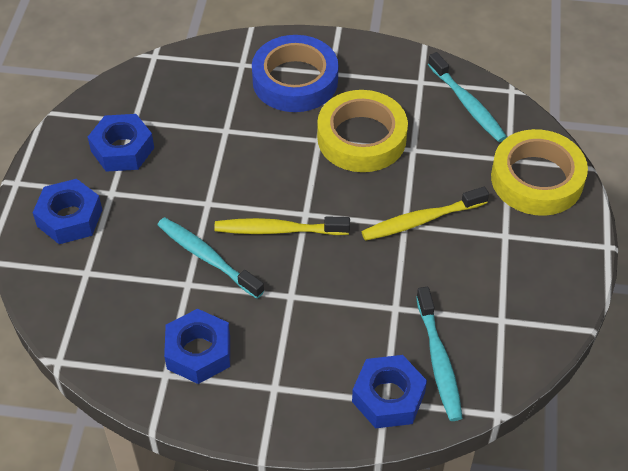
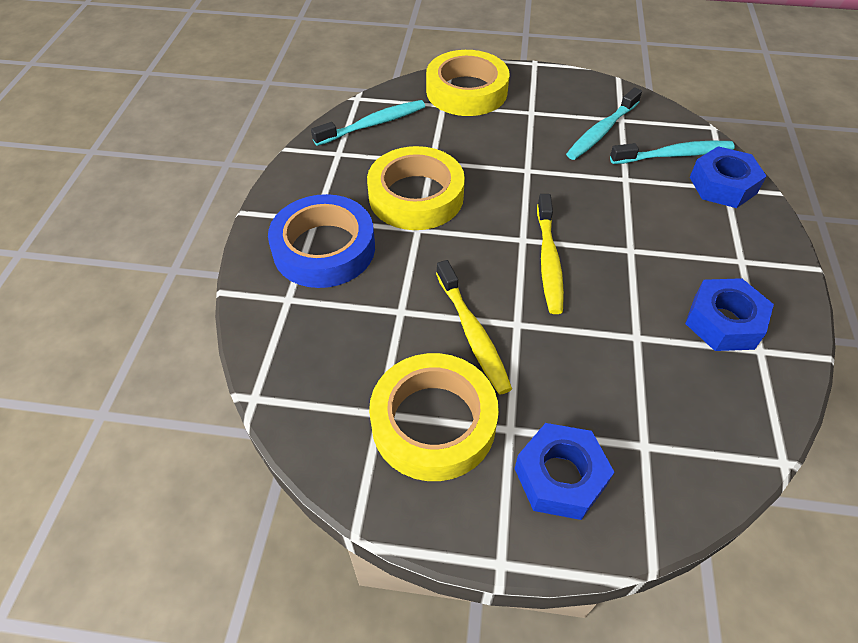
camera: 90 degrees left, 0 degrees up
blue nut [88,114,154,172] -> yellow tape [369,353,499,481]
turquoise toothbrush [157,217,265,299] -> turquoise toothbrush moved to [566,87,642,160]
yellow toothbrush [361,187,489,241] -> yellow toothbrush moved to [436,260,512,395]

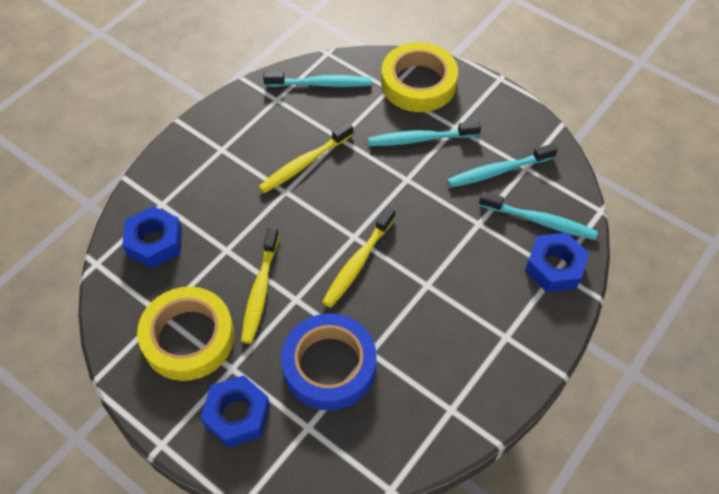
camera: 30 degrees right, 5 degrees up
blue tape [268,194,375,288] -> blue tape moved to [281,313,377,410]
yellow tape [367,146,465,230] -> yellow toothbrush [258,122,353,193]
blue nut [685,278,774,351] -> blue nut moved to [122,206,182,268]
none -> turquoise toothbrush [368,121,481,146]

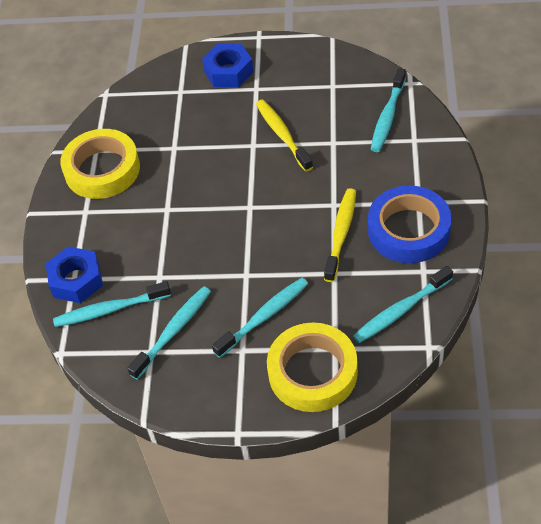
camera: 150 degrees right, 5 degrees down
blue nut [122,206,182,268] -> turquoise toothbrush [371,68,406,152]
yellow tape [137,287,234,381] -> yellow tape moved to [60,129,140,199]
blue tape [281,313,377,410] -> blue tape moved to [368,186,452,263]
yellow toothbrush [322,207,395,308] -> none

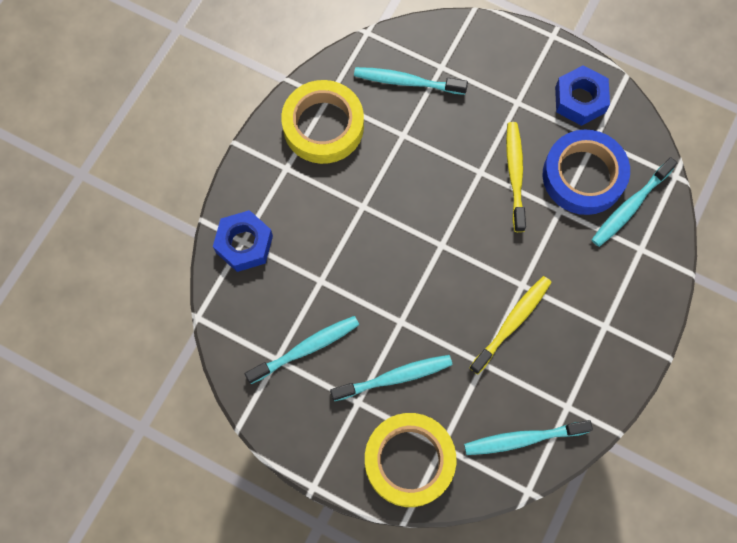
camera: 20 degrees right, 20 degrees up
turquoise toothbrush [53,281,171,327] -> turquoise toothbrush moved to [354,67,468,95]
blue nut [202,44,254,87] -> blue nut moved to [555,65,610,126]
blue tape [368,186,452,263] -> blue tape moved to [543,129,630,215]

